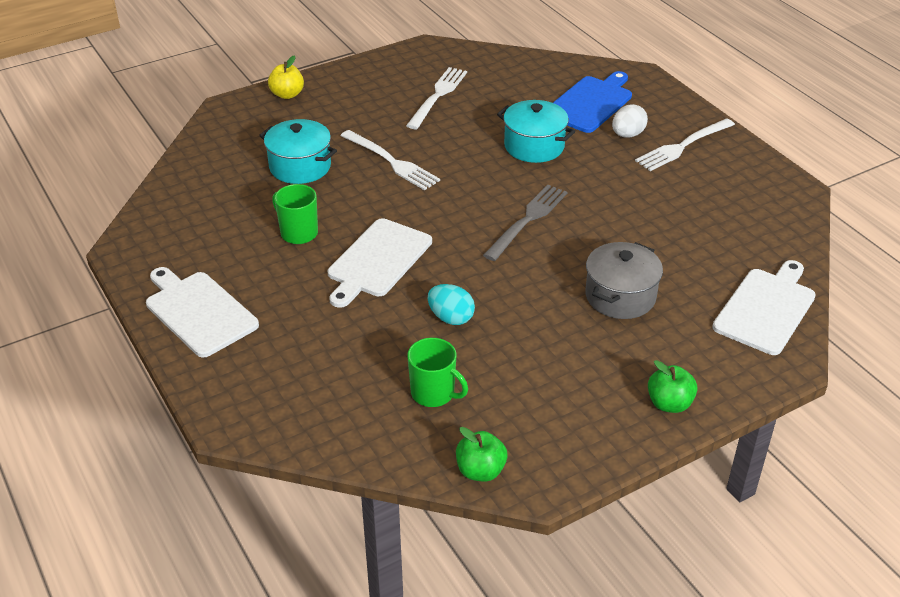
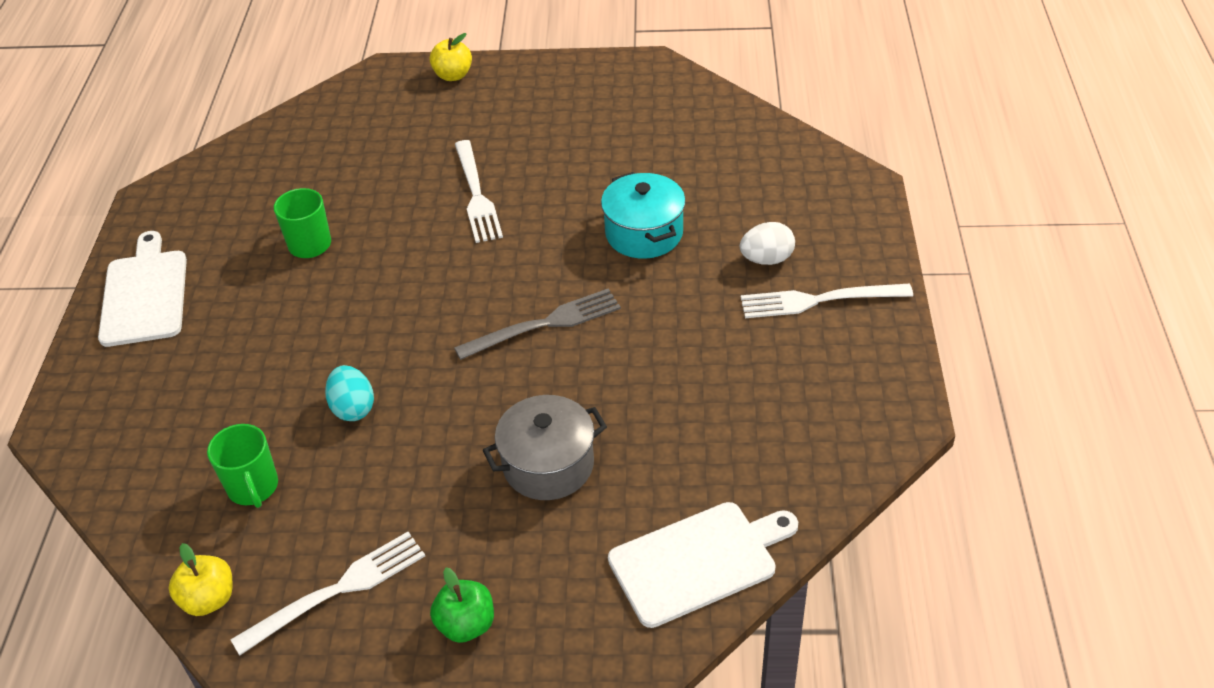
camera: 35 degrees right, 5 degrees up
turquoise pot [259,119,337,184] -> none
white cutting board [328,218,432,308] -> none
white fork [406,67,467,129] -> white fork moved to [230,532,425,655]
green apple [456,427,507,481] -> yellow apple [168,543,233,616]
blue cutting board [553,71,632,133] -> none

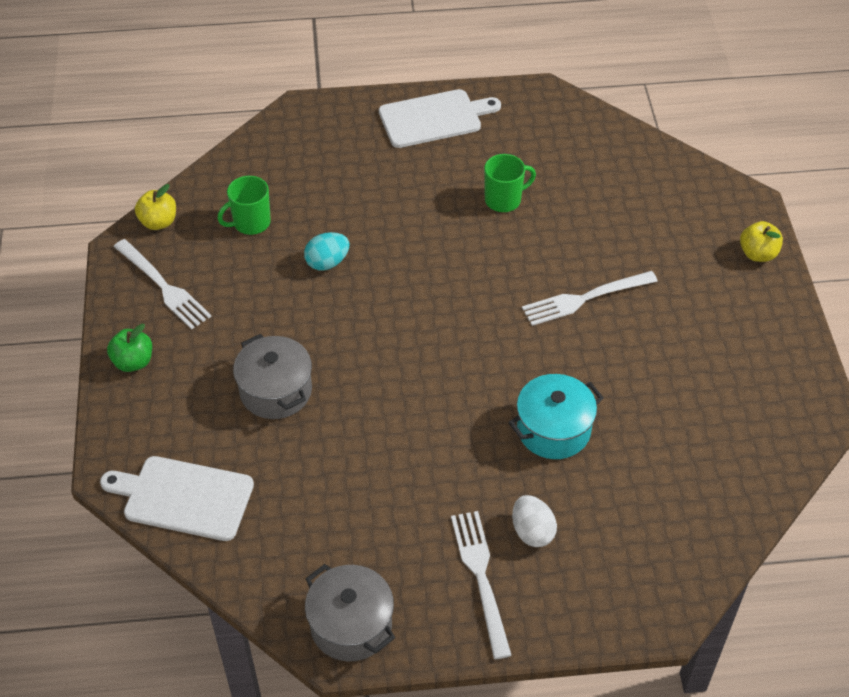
camera: 80 degrees right, 5 degrees up
grey fork [454,288,621,360] -> none
white cutting board [608,502,798,628] -> white cutting board turned 135 degrees clockwise [100,456,254,541]
none -> grey pot [305,564,395,662]

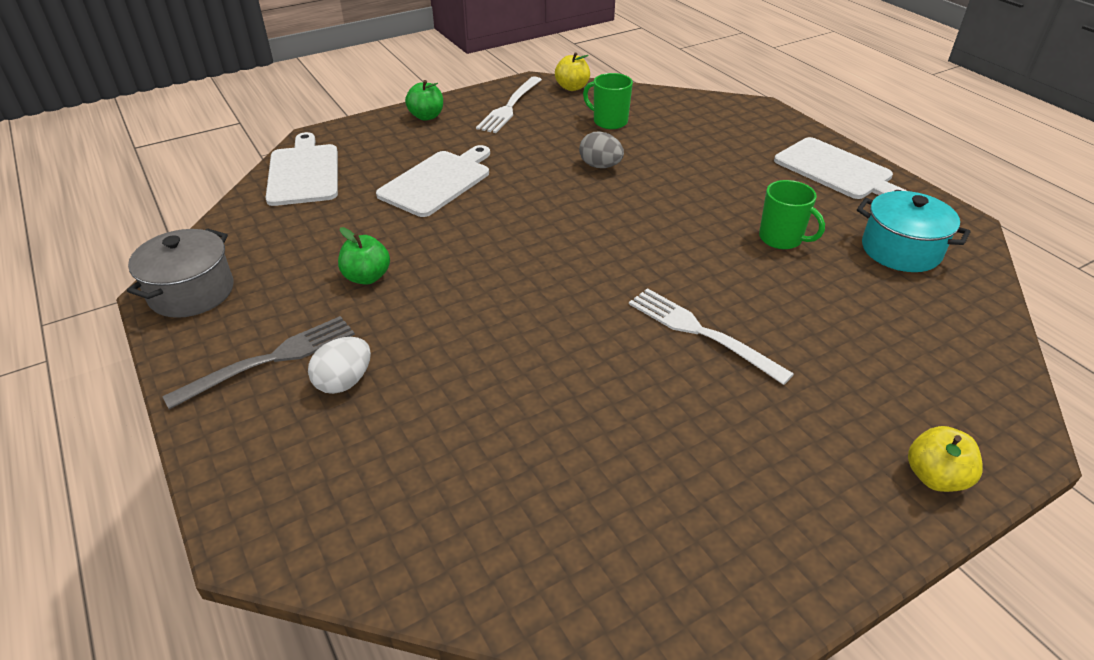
camera: 65 degrees right, 10 degrees down
grey pot [233,334,312,419] -> white cutting board [376,145,490,217]
turquoise egg [304,232,349,271] -> grey egg [579,132,624,168]
white fork [451,511,512,659] -> grey fork [162,316,355,409]
turquoise pot [508,374,604,459] -> turquoise pot moved to [857,191,970,272]
none -> green apple [338,227,390,285]

